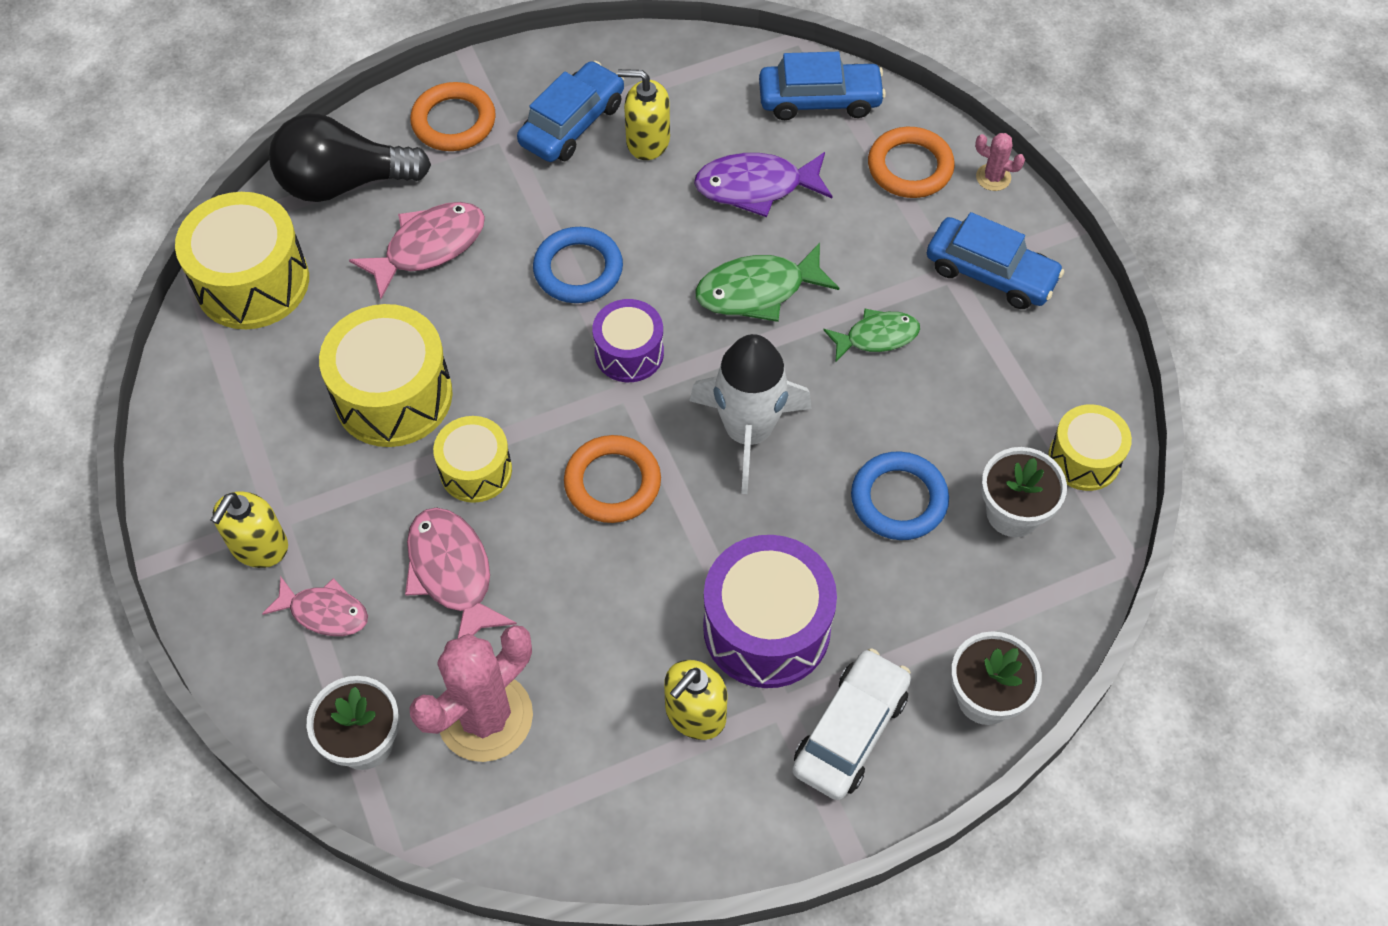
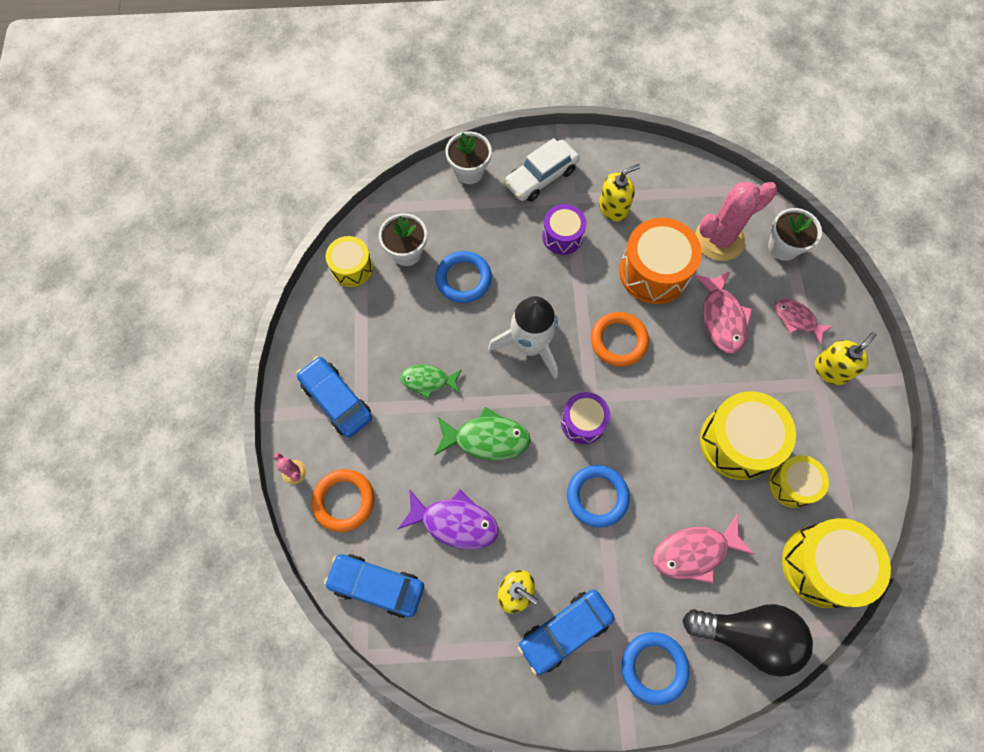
camera: 160 degrees left, 10 degrees up
orange ring [410,82,496,151] -> blue ring [622,632,689,705]
yellow drum [433,416,512,503] -> yellow drum moved to [769,455,829,508]
purple drum [703,535,837,688] -> purple drum [542,204,587,255], size x0.60
none -> orange drum [619,218,702,304]

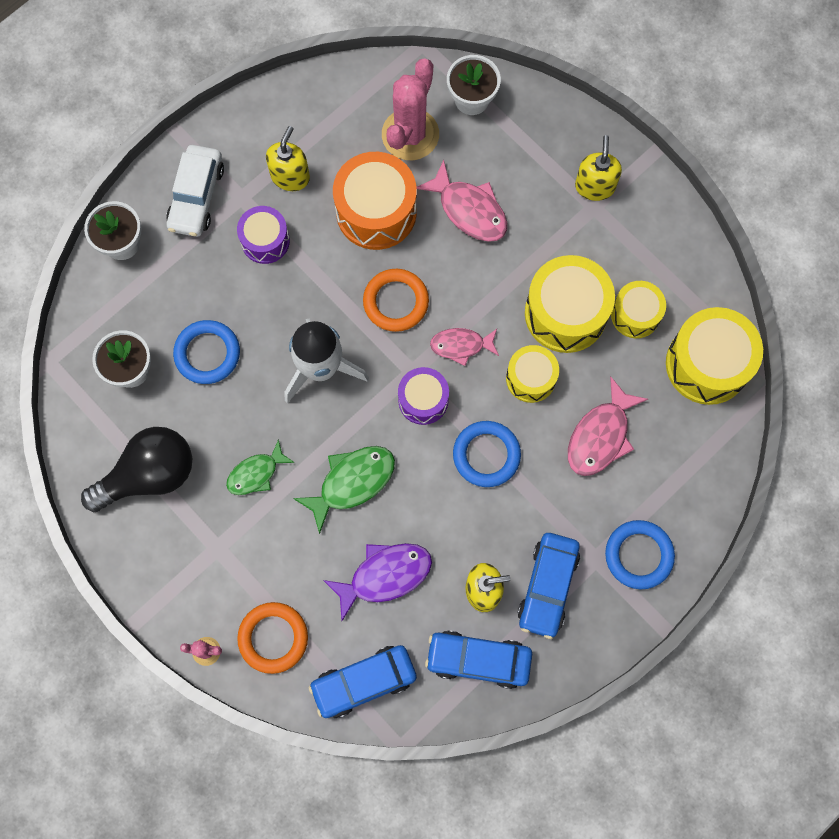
camera: 40 degrees left, 5 degrees up
blue car [297,356,372,438] -> blue car moved to [425,631,532,689]
yellow drum [326,236,373,287] -> yellow drum moved to [506,345,559,403]
black light bulb [682,604,813,677] -> black light bulb moved to [81,427,192,512]
pink fish [774,298,833,345] -> pink fish moved to [430,328,499,366]

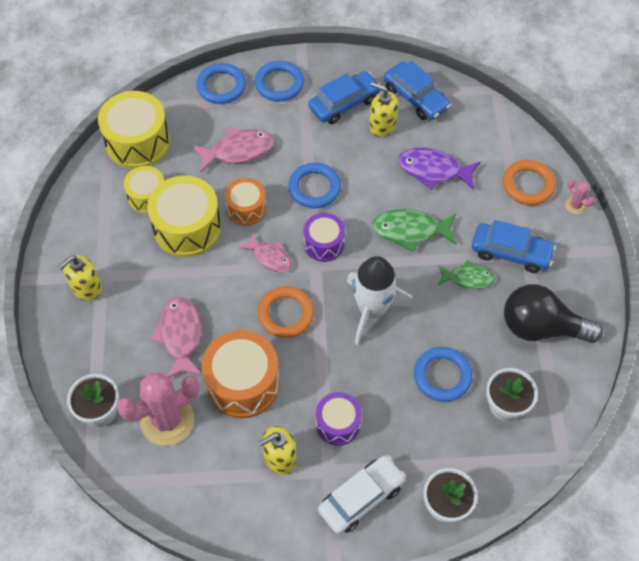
camera: 140 degrees left, 15 degrees down
blue car [308,645,417,718] -> blue car moved to [472,220,556,273]
yellow drum [506,345,559,403] -> orange drum [225,178,267,226]
none -> blue ring [196,63,246,104]

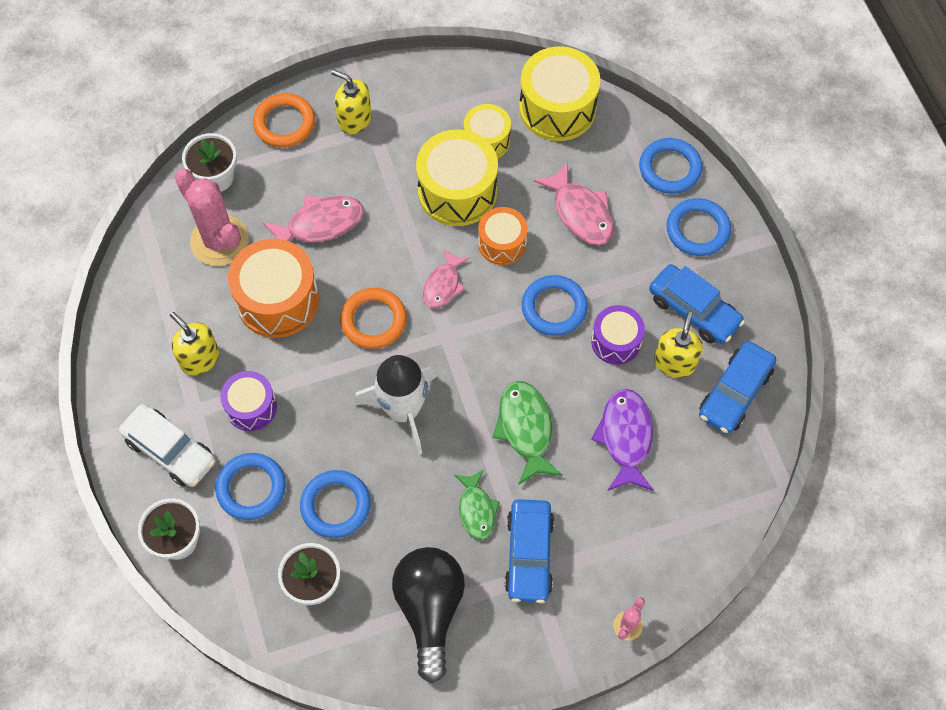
camera: 75 degrees right, 5 degrees up
purple drum [303,213,345,262] -> purple drum moved to [591,305,645,365]
orange ring [503,160,556,205] -> orange ring moved to [253,93,315,148]
none -> blue ring [215,453,286,520]

